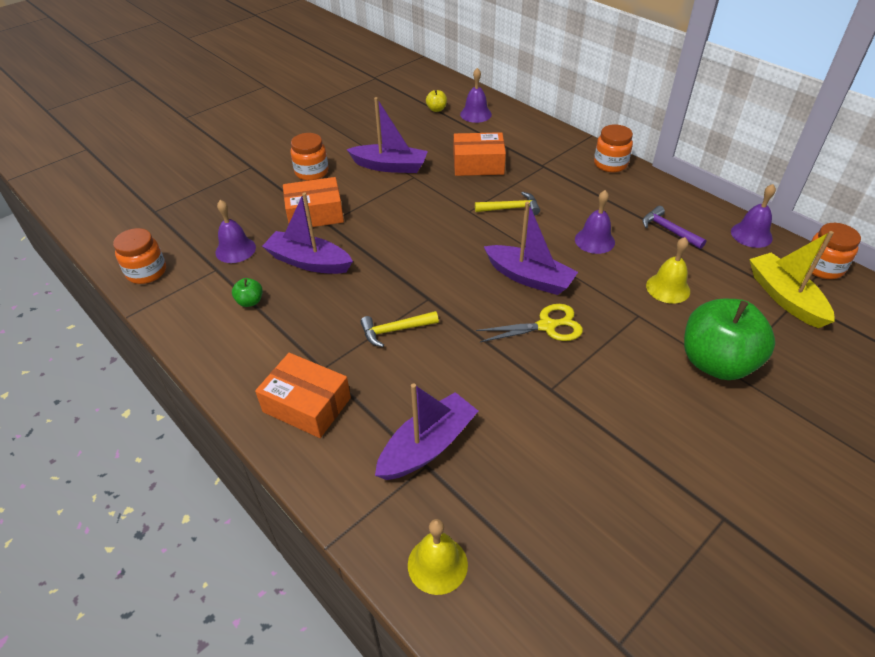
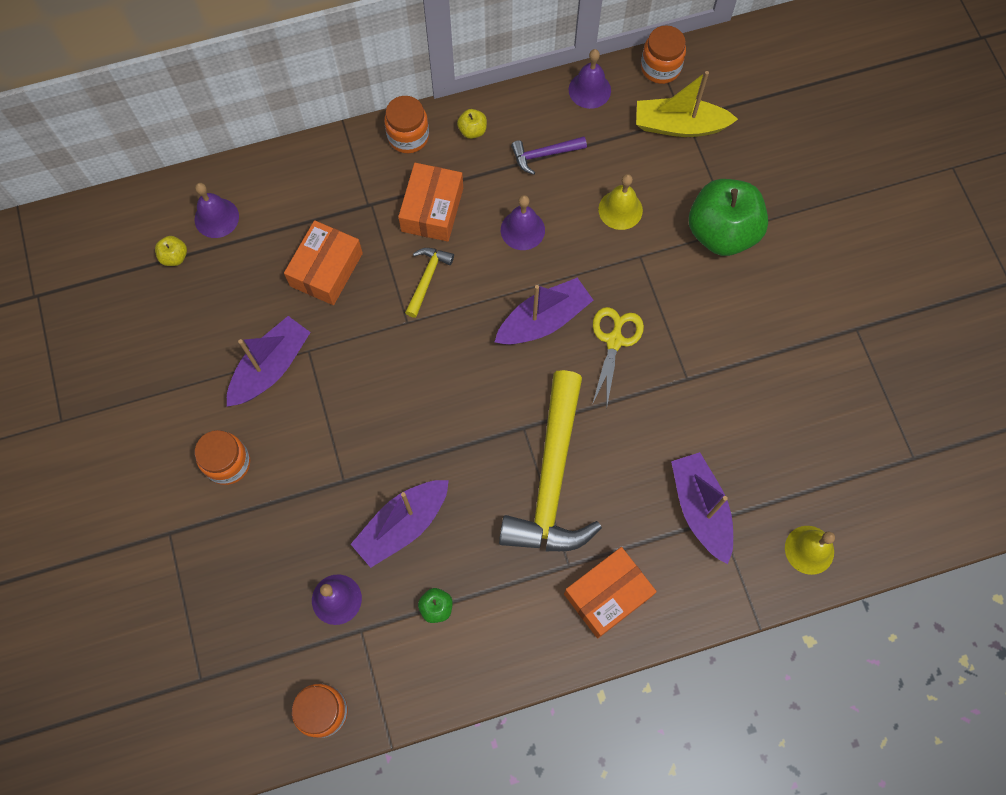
camera: 65 degrees left, 25 degrees up
orange box [283,177,344,227] -> orange box moved to [398,163,463,242]
yellow hammer [360,311,439,347] -> yellow hammer [499,370,602,551], size x2.27
none -> yellow apple [457,109,487,139]

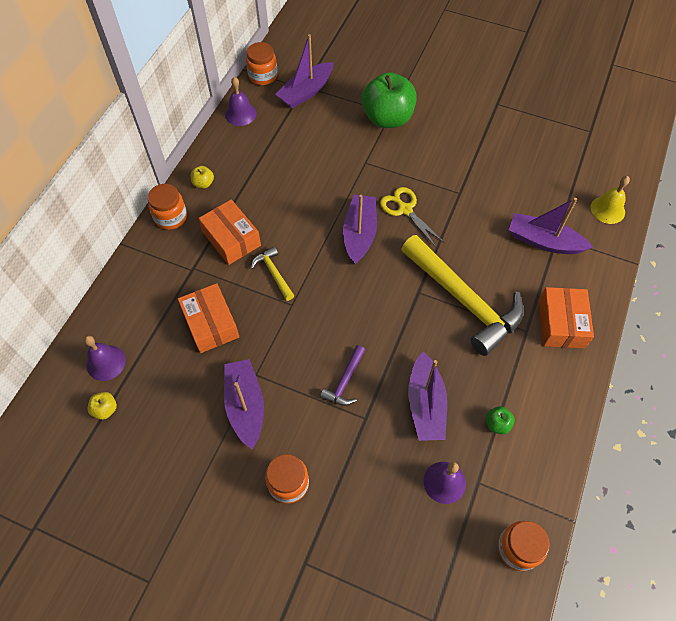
camera: 50 degrees left, 10 degrees down
purple bell [501,195,545,250] -> none
purple hammer [511,137,587,175] -> purple hammer moved to [320,345,365,406]
yellow bell [598,174,643,230] -> none
yellow boat [636,71,738,137] -> purple boat [275,34,333,109]

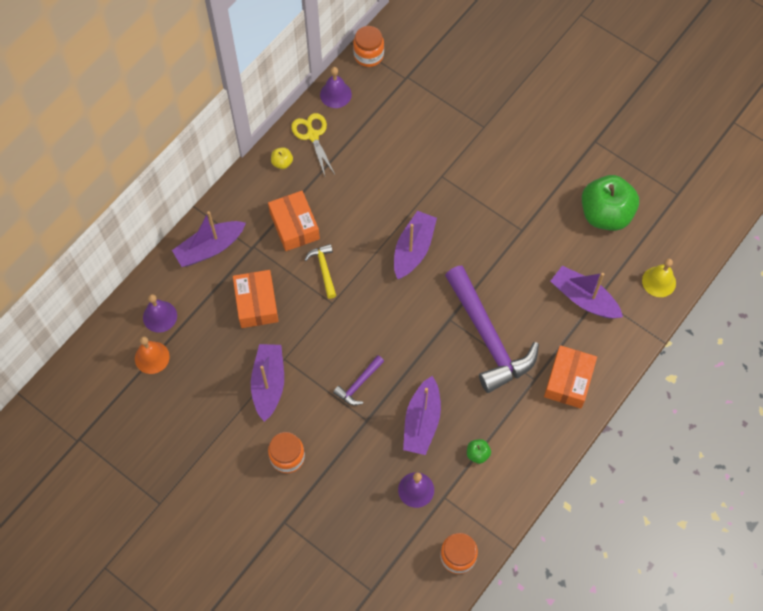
camera: 15 degrees right, 5 degrees up
yellow apple [87,392,117,420] -> orange bell [135,336,170,374]
orange jar [148,184,187,230] -> none
purple boat [275,34,333,109] -> purple boat moved to [172,211,246,267]
green apple [361,72,417,128] -> green apple moved to [582,175,639,231]
yellow scissors [380,187,445,247] -> yellow scissors moved to [291,113,335,176]
yellow hammer [401,235,524,356] -> purple hammer [445,266,539,393]

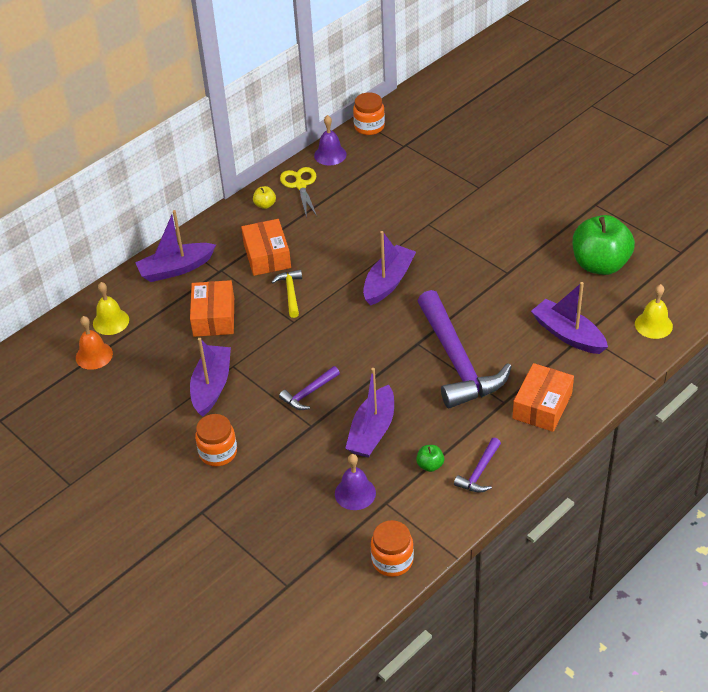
camera: 10 degrees right, 20 degrees down
purple bell [143,294,177,333] -> yellow bell [93,282,129,335]
none -> purple hammer [454,438,501,493]

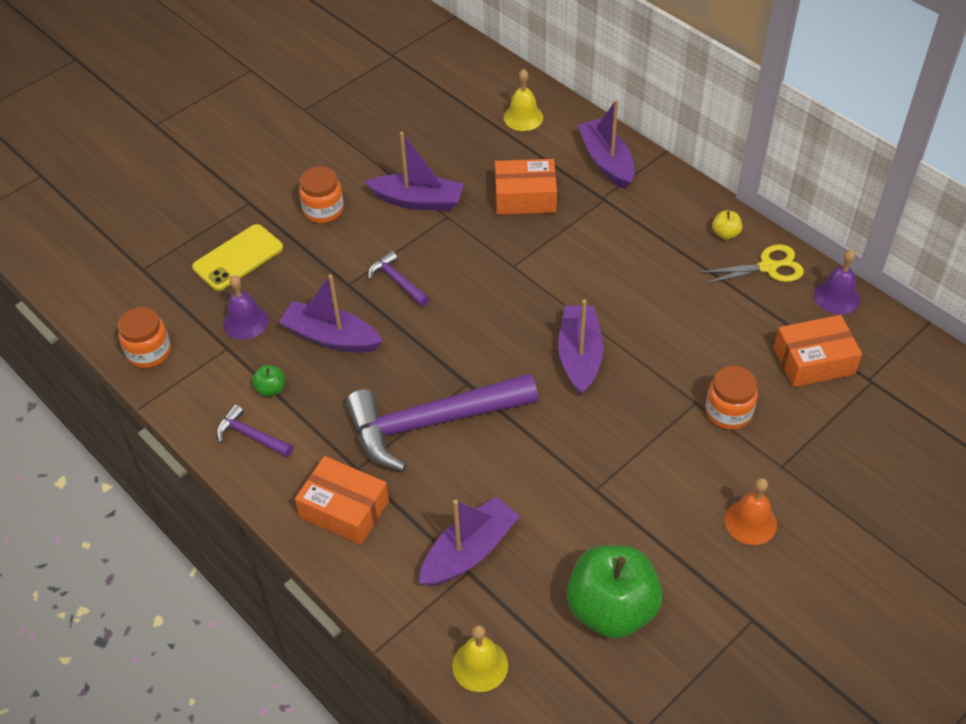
camera: 90 degrees right, 5 degrees up
orange bell [76,316,113,370] -> orange bell moved to [725,478,777,545]
orange box [241,219,291,276] -> orange box moved to [774,315,862,387]
yellow hammer [271,270,302,318] -> none
orange jar [353,92,385,135] -> orange jar moved to [705,366,758,430]
purple boat [363,231,416,306] -> purple boat turned 120 degrees counterclockwise [558,300,604,395]
none -> yellow phone [192,224,283,291]

